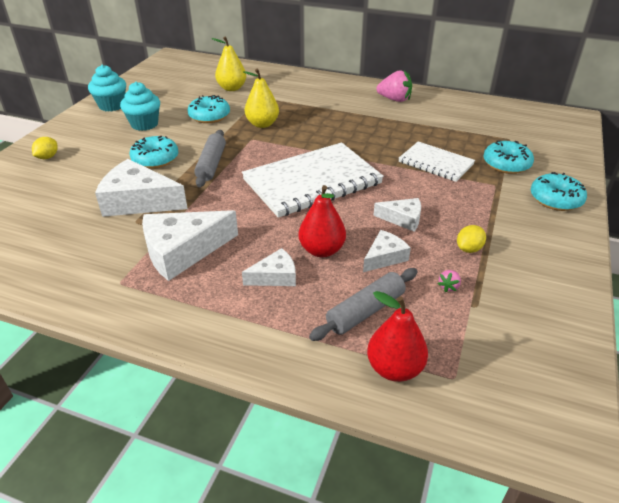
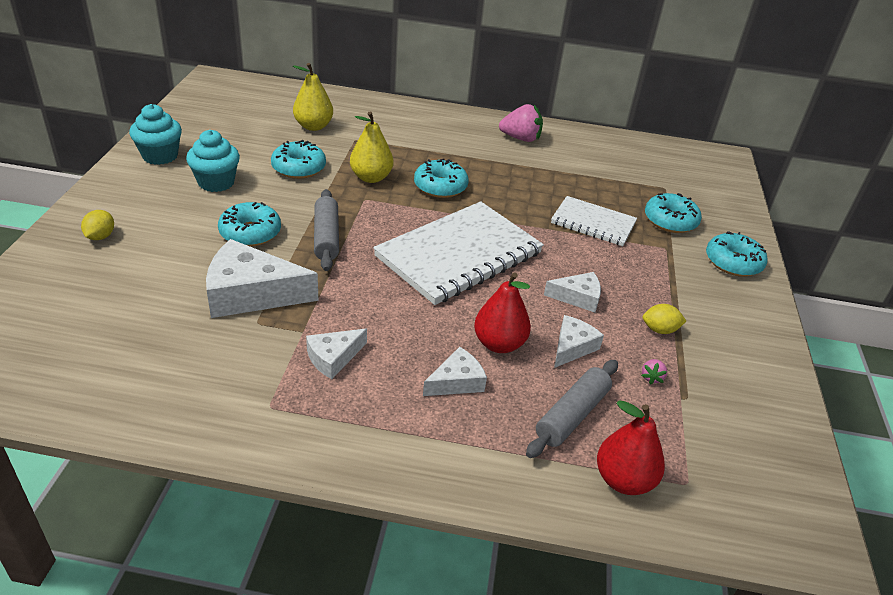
camera: 15 degrees left, 0 degrees up
white cheese [142,210,238,281] -> white cheese [306,328,367,379], size x0.54
yellow lemon [457,225,486,253] -> yellow lemon turned 60 degrees clockwise [643,304,686,334]
none -> turquoise donut [414,158,469,198]

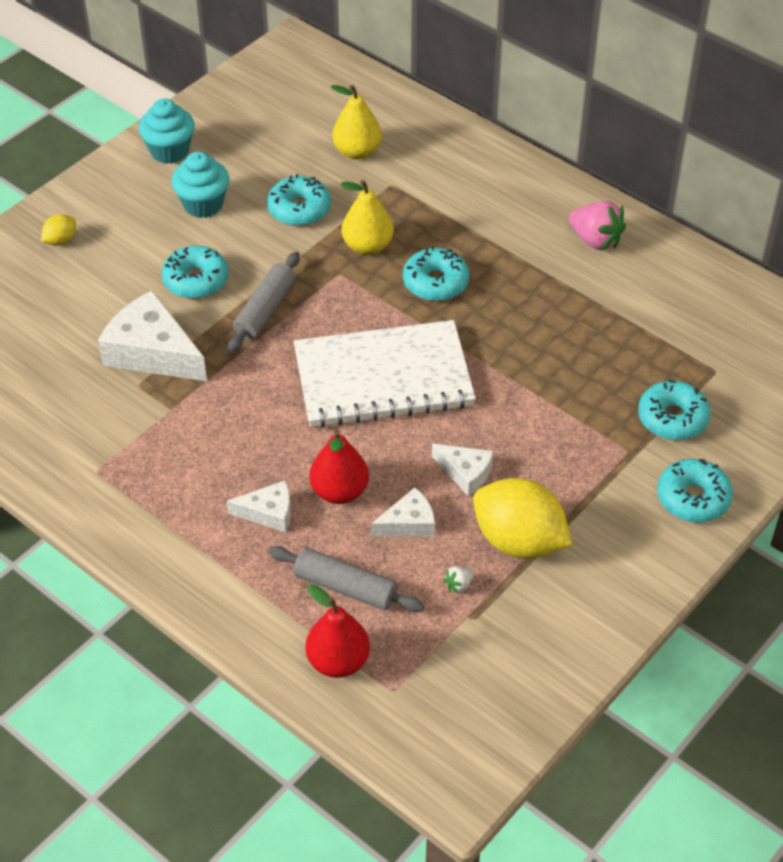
camera: 35 degrees right, 10 degrees up
white cheese [306,328,367,379] -> none
grey rolling pin [526,360,618,458] -> grey rolling pin turned 45 degrees clockwise [269,546,424,612]
white notebook [551,196,637,246] -> none
pink strawberry [641,359,667,385] -> white strawberry [443,566,474,594]
yellow lemon [643,304,686,334] -> yellow lemon [473,478,572,559], size x2.23

